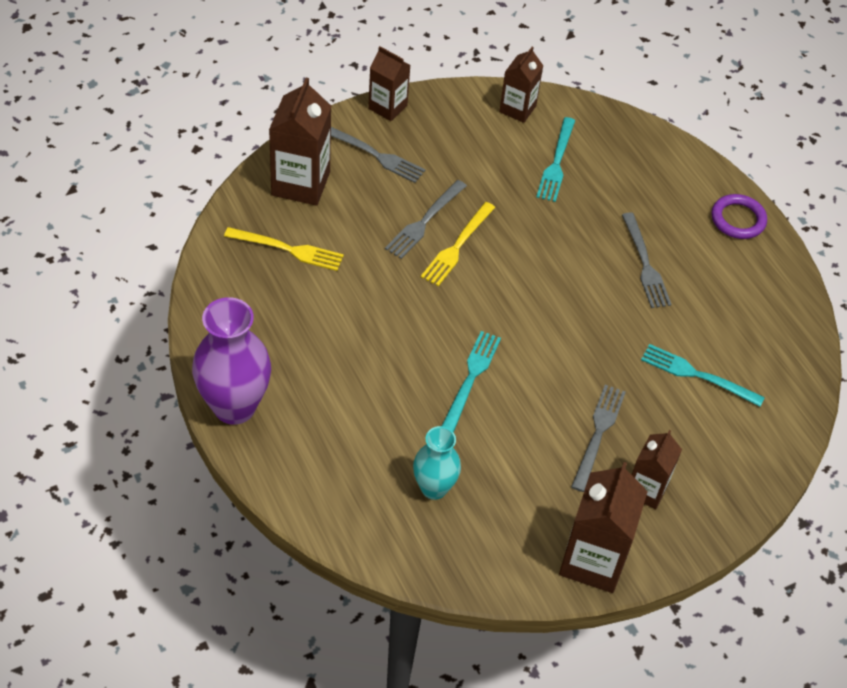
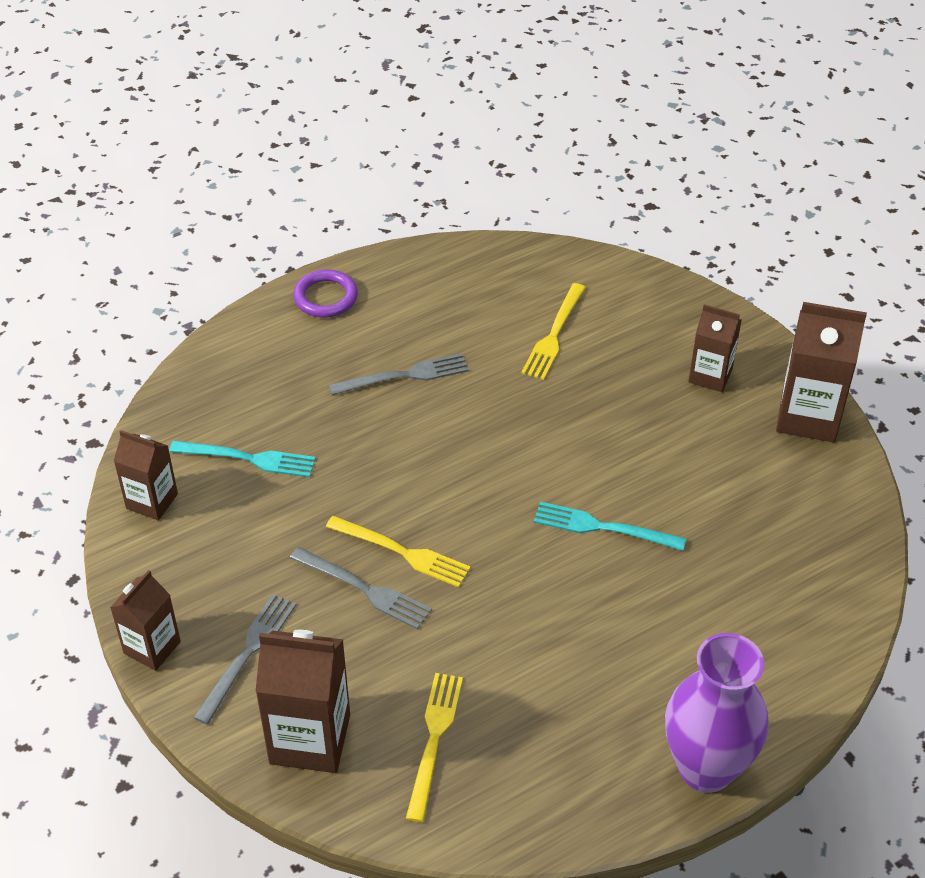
camera: 90 degrees left, 5 degrees down
turquoise vase [413,426,461,500] -> none
grey fork [571,385,626,492] -> none
turquoise fork [641,344,765,407] -> yellow fork [521,283,586,380]

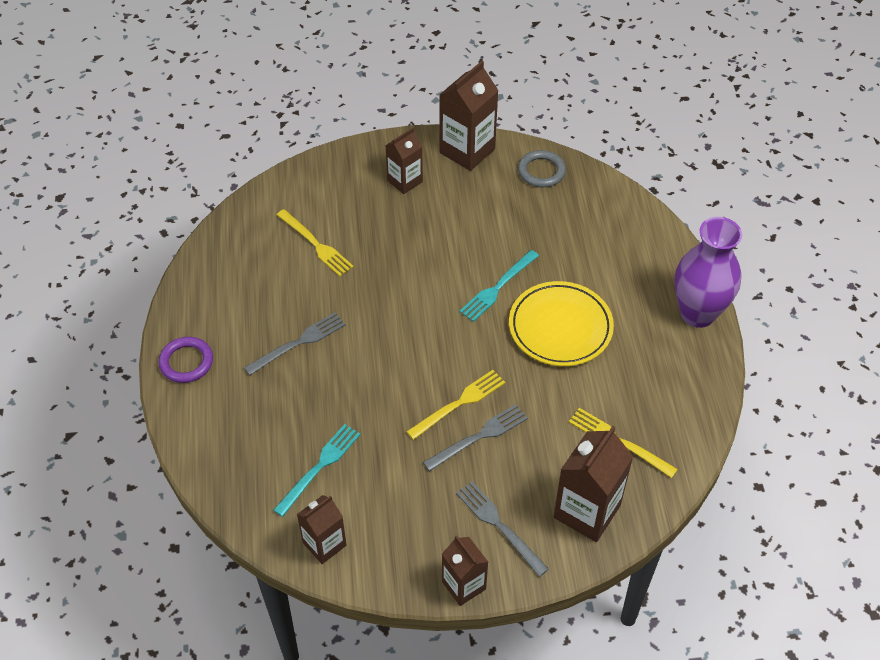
camera: 65 degrees left, 5 degrees up
grey fork [329,353,469,395] -> grey fork turned 45 degrees clockwise [244,312,346,375]
none -> yellow plate [509,281,614,366]
none -> grey ring [518,150,566,187]

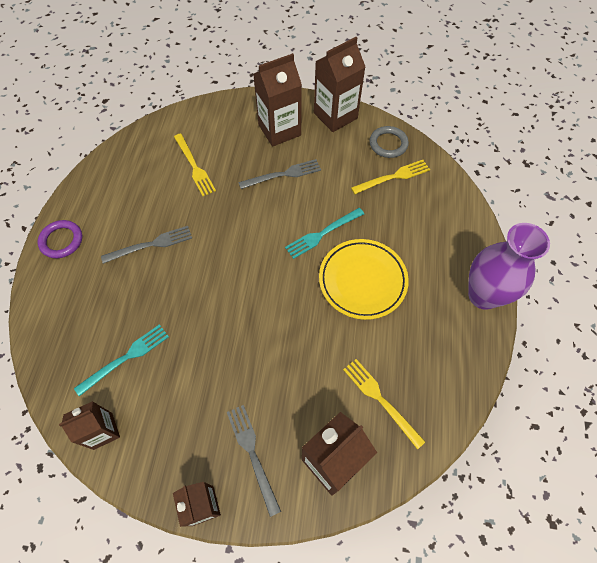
camera: 15 degrees right, 10 degrees up
brown carton [385,128,423,194] -> brown carton [253,53,302,147], size x1.61
yellow fork [406,370,505,440] -> yellow fork moved to [351,160,430,194]
grey fork [423,404,528,471] -> grey fork moved to [238,159,321,189]

